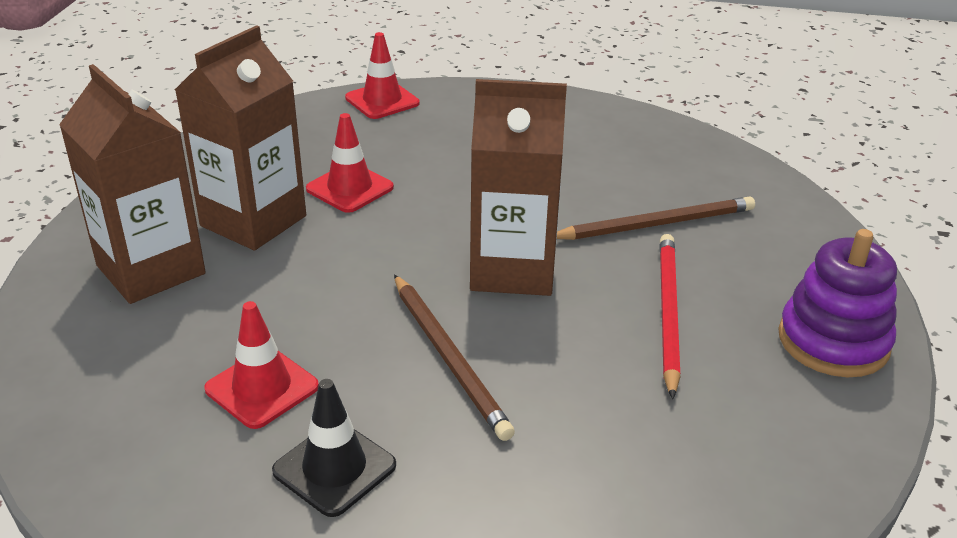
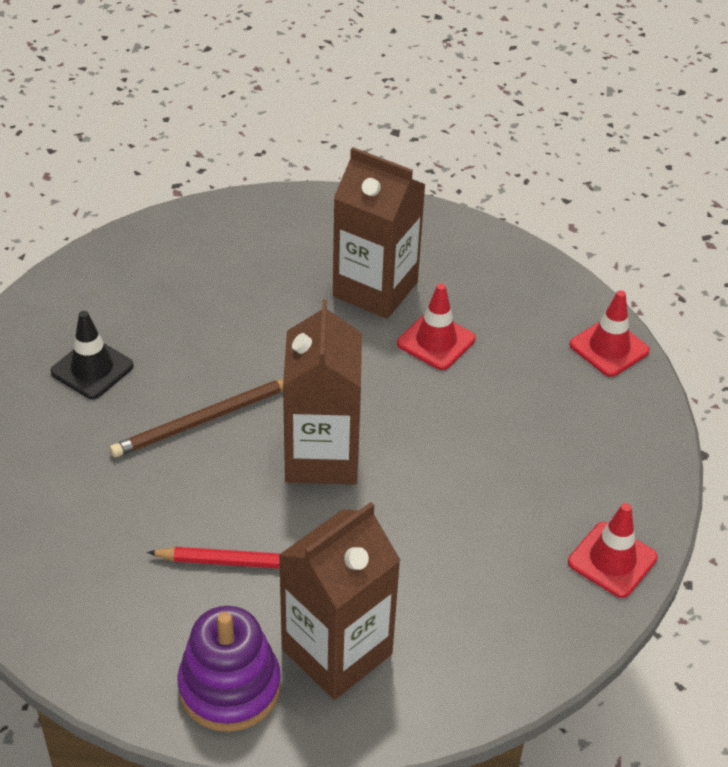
camera: 85 degrees right, 10 degrees up
brown carton [59,64,206,304] -> brown carton moved to [279,502,401,700]
red traffic cone [204,301,319,429] -> red traffic cone moved to [568,503,658,598]
brown pencil [557,196,755,240] -> none

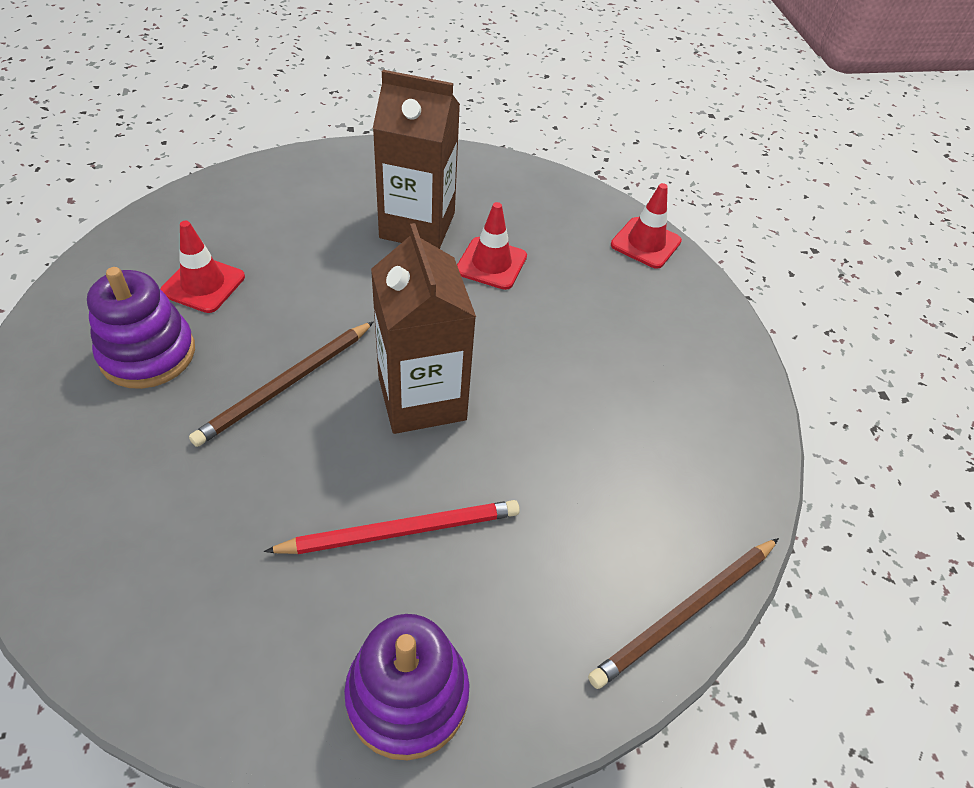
camera: 20 degrees left, 5 degrees up
black traffic cone [50,311,134,399] -> purple stacking toy [87,267,195,389]
brown carton [279,502,401,700] -> none
red traffic cone [568,503,658,598] -> red traffic cone moved to [160,221,245,313]
none -> brown pencil [588,538,779,689]

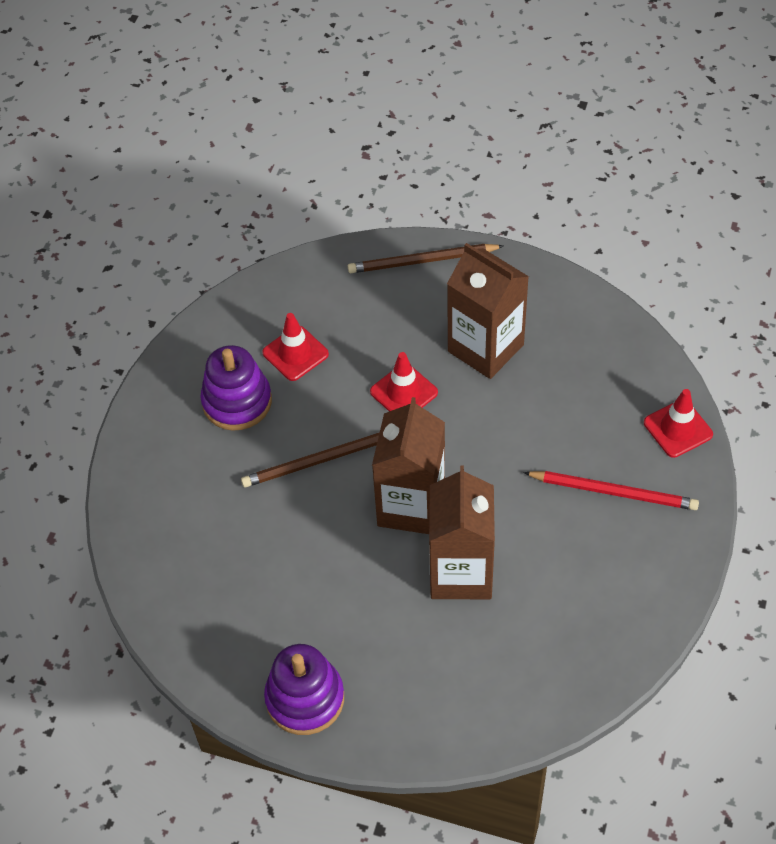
camera: 35 degrees right, 5 degrees up
red pencil [264,500,520,554] -> red pencil moved to [523,471,699,510]
red traffic cone [457,202,527,290] -> red traffic cone moved to [370,352,438,411]
brown pencil [588,538,779,689] -> brown pencil moved to [348,244,503,273]
none -> brown carton [429,466,495,599]

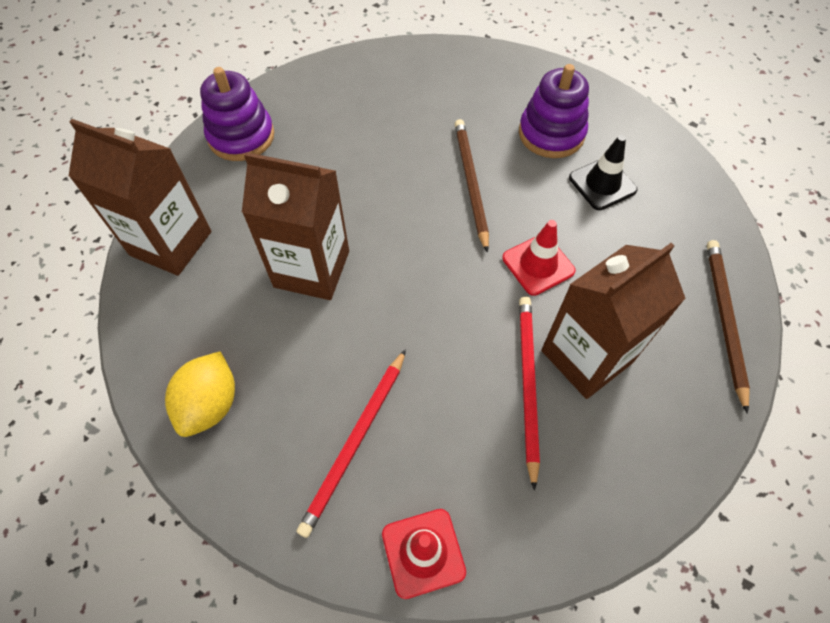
camera: 100 degrees right, 5 degrees up
red traffic cone [262,313,329,381] -> black traffic cone [569,135,637,210]
brown carton [372,397,445,534] -> brown carton moved to [69,119,212,276]
none -> yellow lemon [165,351,235,437]
none -> red pencil [519,297,540,491]

